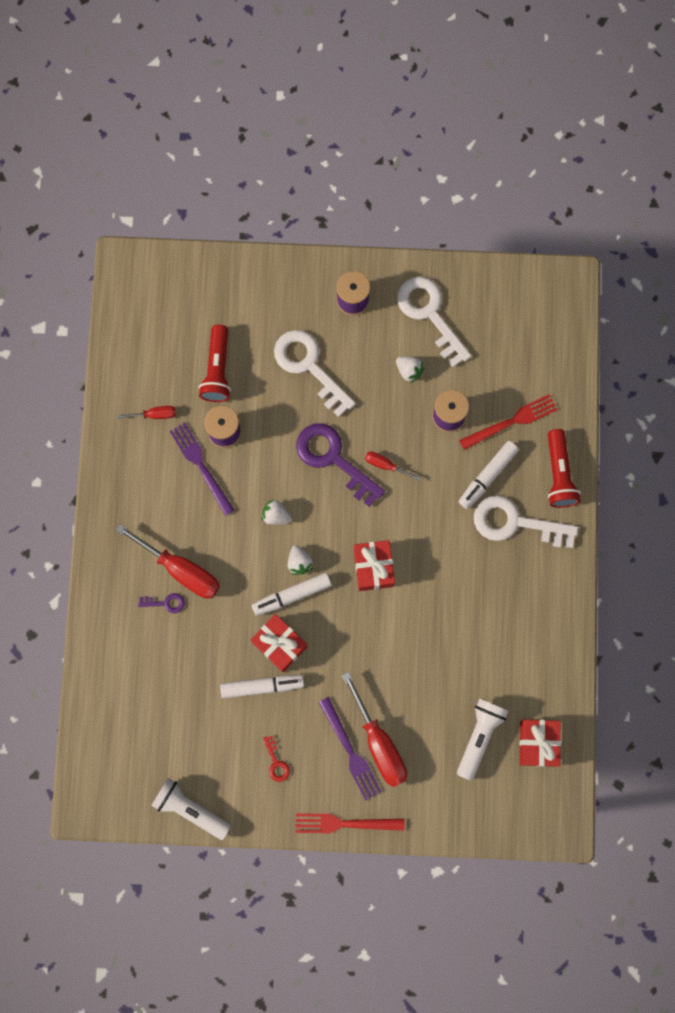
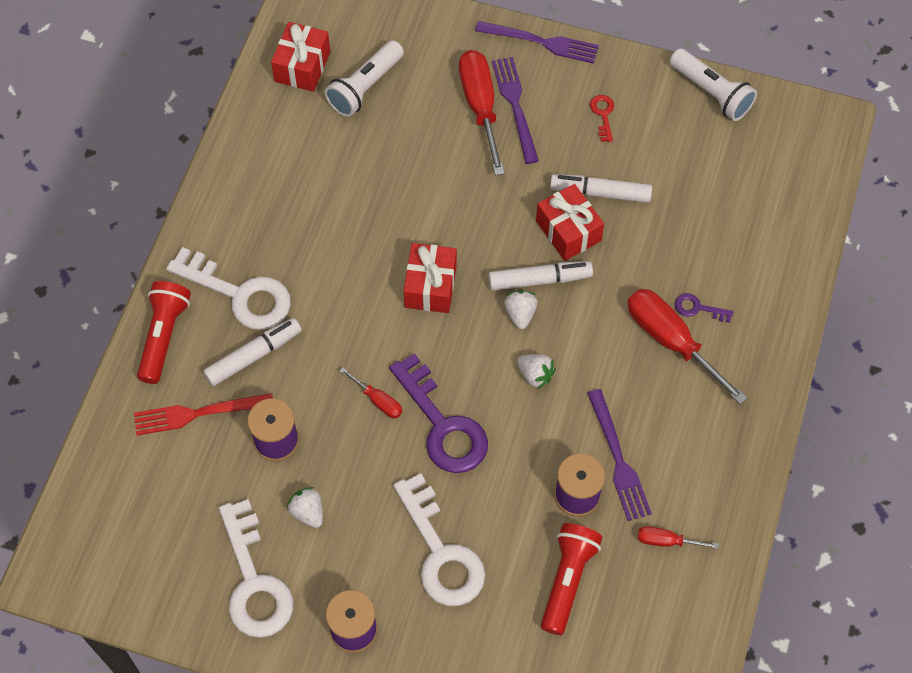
camera: 165 degrees left, 15 degrees down
red fork [295,813,405,833] -> purple fork [475,21,599,64]

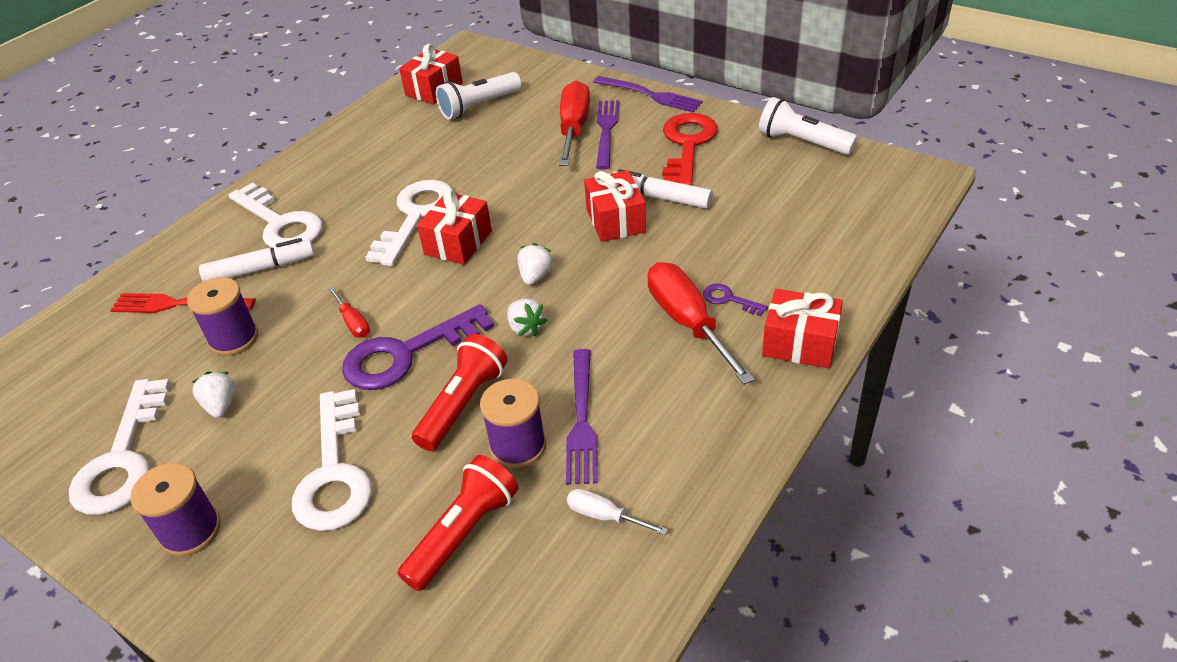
camera: 20 degrees right, 20 degrees down
red flashlight [137,281,191,384] -> red flashlight moved to [412,334,508,451]
purple key [389,353,488,473] -> purple key turned 75 degrees clockwise [342,304,494,390]
white marker [488,261,593,291] -> none
red key [590,95,614,142] -> red key [663,113,718,185], size x2.29
red screwdriver [638,526,719,549] -> white screwdriver [567,489,668,535]
white flashlight [670,48,757,121] -> white flashlight turned 150 degrees clockwise [759,97,857,155]
none -> white key [365,180,453,266]
none -> red gift [762,289,843,369]

